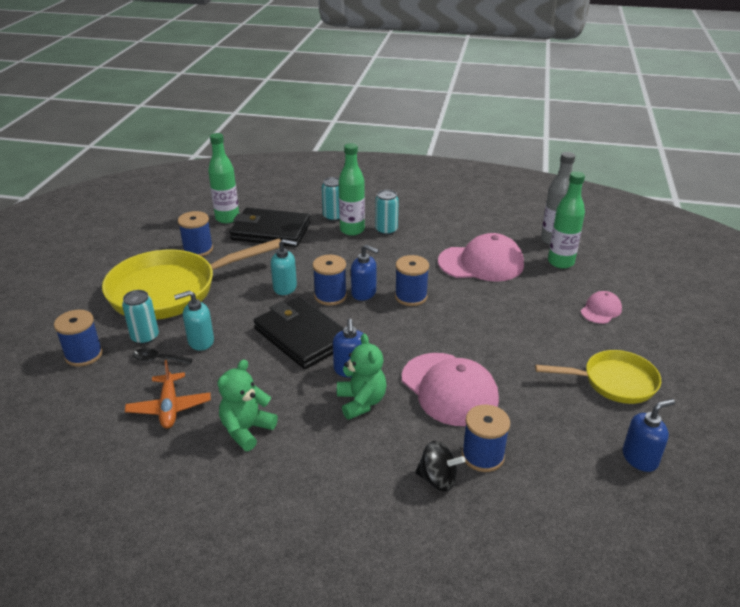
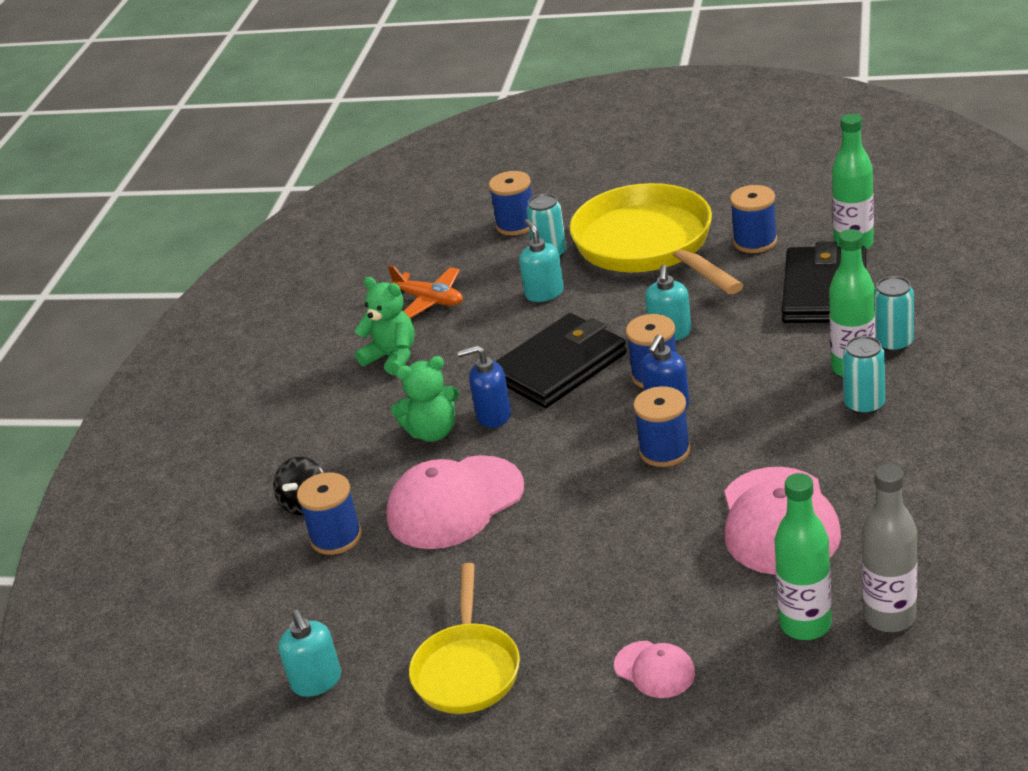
camera: 95 degrees right, 0 degrees up
orange plane [125,360,211,429] -> orange plane turned 135 degrees counterclockwise [388,265,463,318]
black spoon [133,348,193,364] -> none
blue soap dispenser [623,399,675,472] -> turquoise soap dispenser [278,610,341,697]

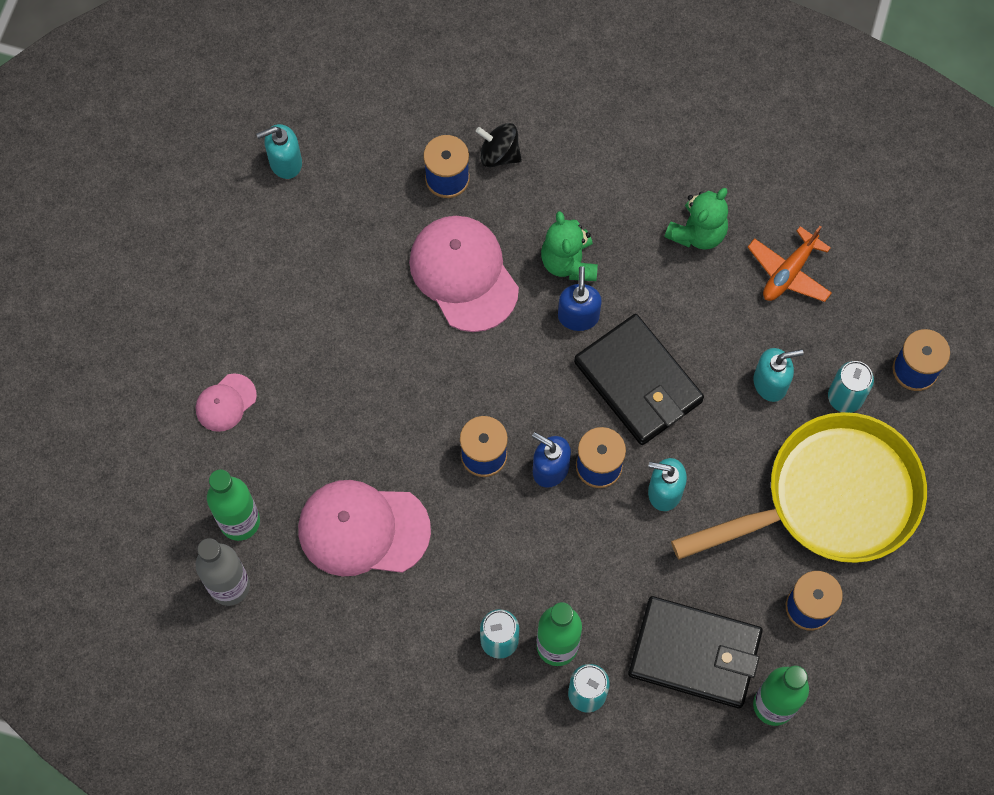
camera: 90 degrees right, 35 degrees up
yellow pan [409,563,520,714] -> none

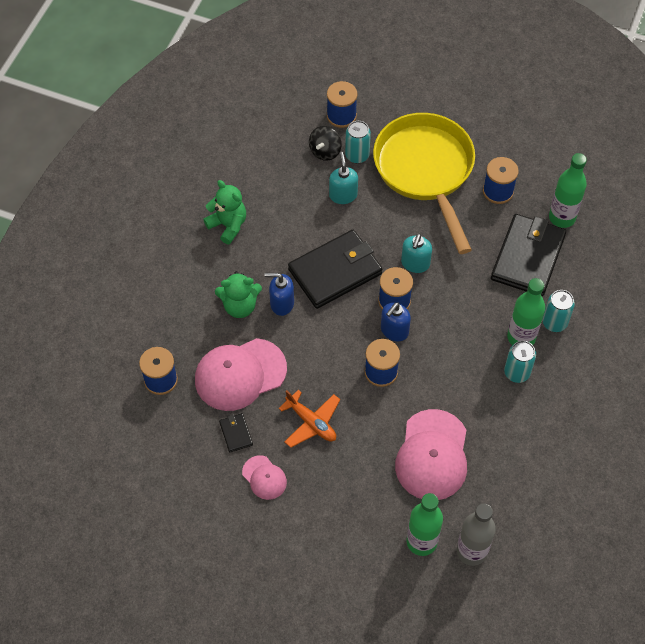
camera: 85 degrees left, 10 degrees down
pink cap [196,373,257,432] -> pink cap moved to [242,455,287,500]
turquoise soap dispenser [256,124,302,179] -> none
black spinning top [476,123,522,167] -> black spinning top moved to [309,126,342,161]
orange plane [748,226,832,302] -> orange plane moved to [279,390,340,448]
none -> black wallet [219,413,253,452]

